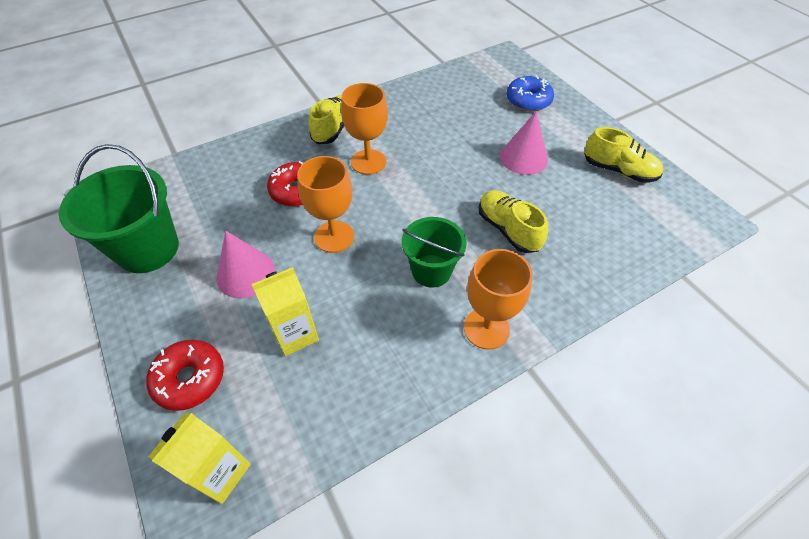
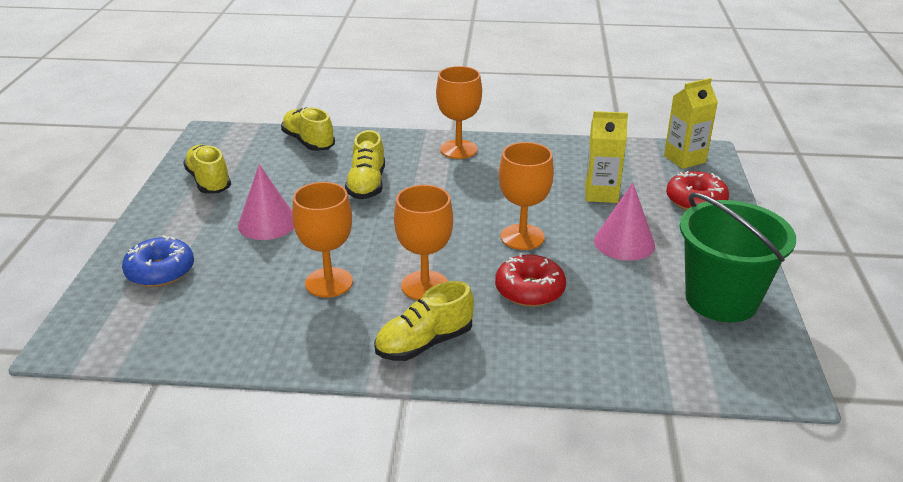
camera: 145 degrees left, 20 degrees down
green bucket [402,217,467,288] -> none
none -> yellow shoe [281,107,335,151]
none -> orange goblet [292,182,353,298]

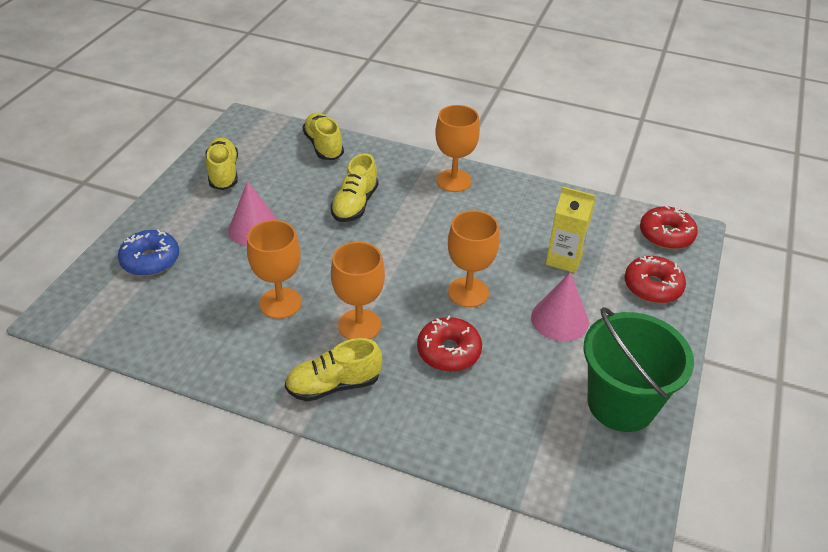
camera: 15 degrees right, 10 degrees up
yellow carton [664,78,718,169] -> red donut [640,206,698,249]

